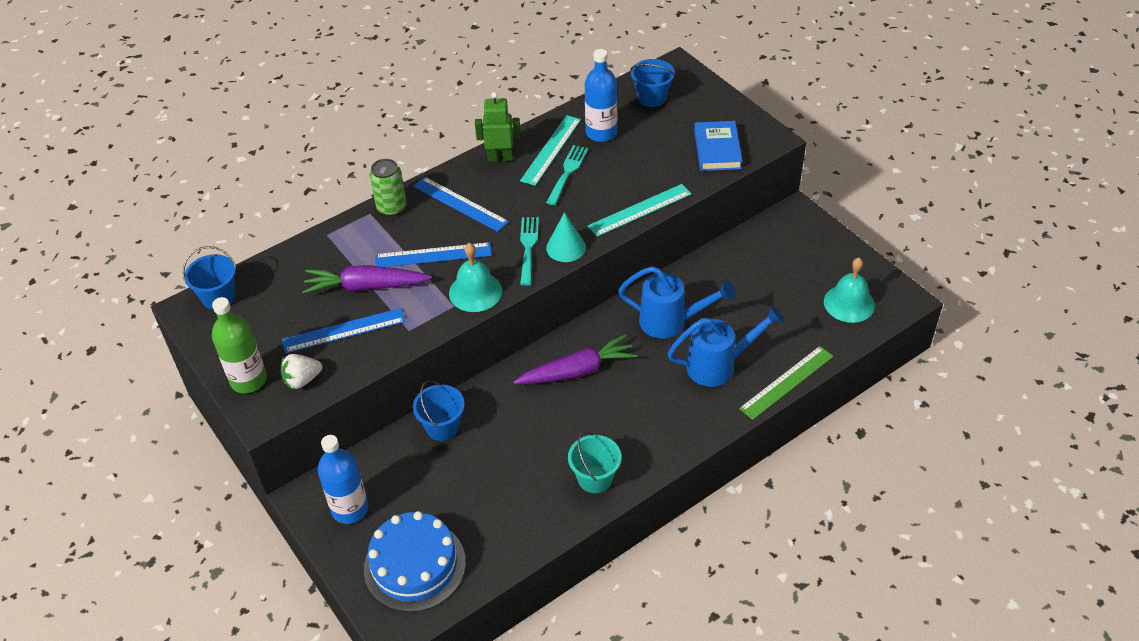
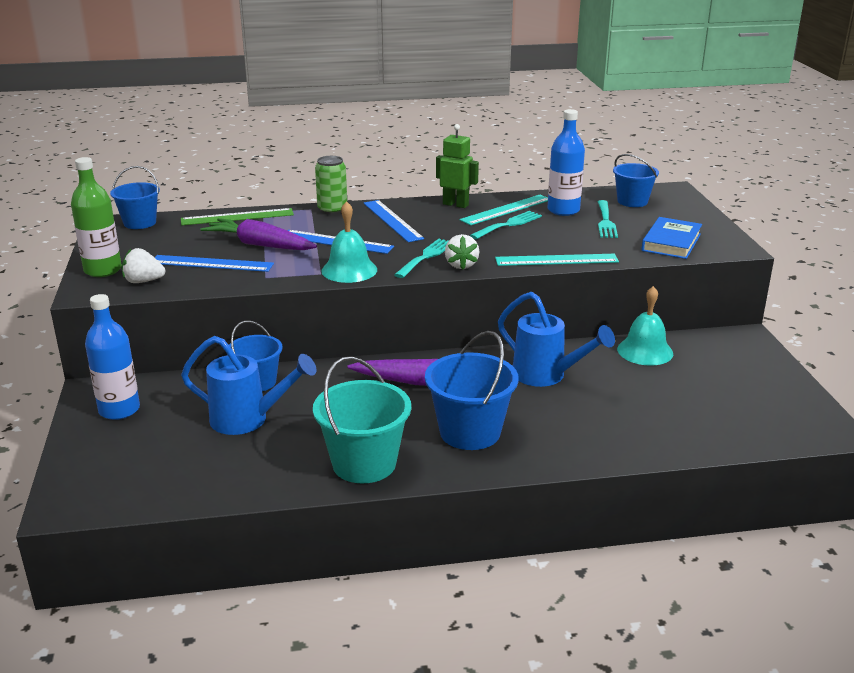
camera: 25 degrees right, 20 degrees down
blue cake [364,511,466,612] -> none
turquoise cone [546,212,586,262] -> white strawberry [445,234,479,270]
turquoise bucket [568,431,621,493] -> turquoise bucket [313,356,411,483], size x1.54
blue watering can [667,305,784,387] -> blue watering can moved to [181,336,316,435]
green ruler [739,346,833,420] -> green ruler moved to [181,208,294,225]
turquoise bell [824,258,875,323] -> turquoise bell moved to [617,286,673,366]
none -> blue bucket [425,331,519,450]
none -> turquoise fork [597,200,618,238]

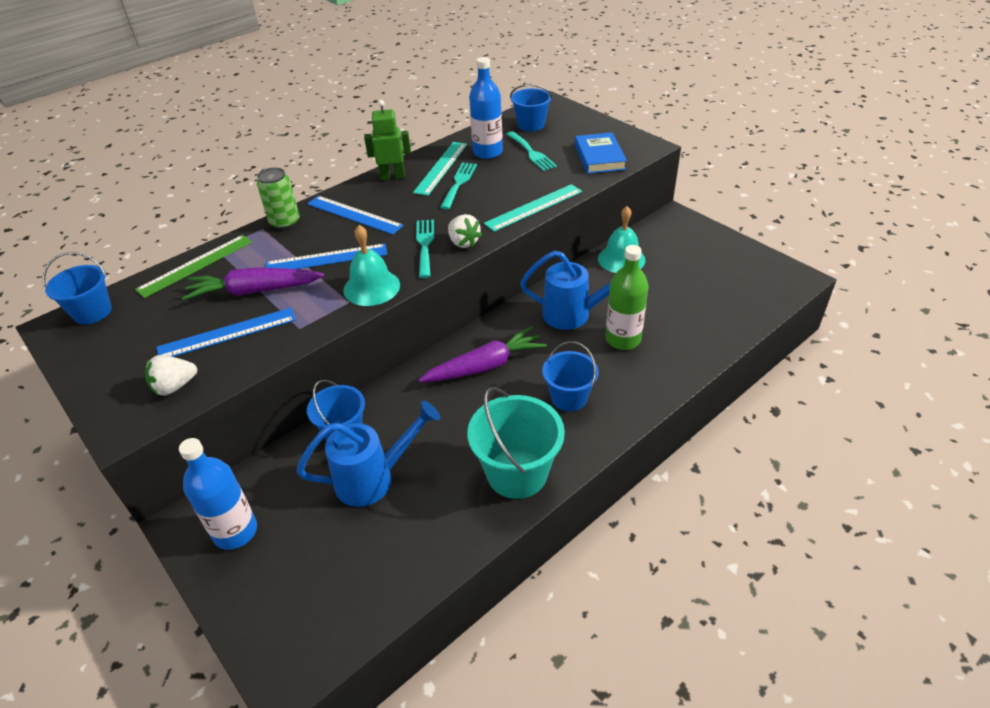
camera: 30 degrees left, 15 degrees up
green bottle [71,157,122,277] -> green bottle moved to [605,245,648,350]
blue bucket [425,331,519,450] -> blue bucket [542,341,598,412], size x0.65

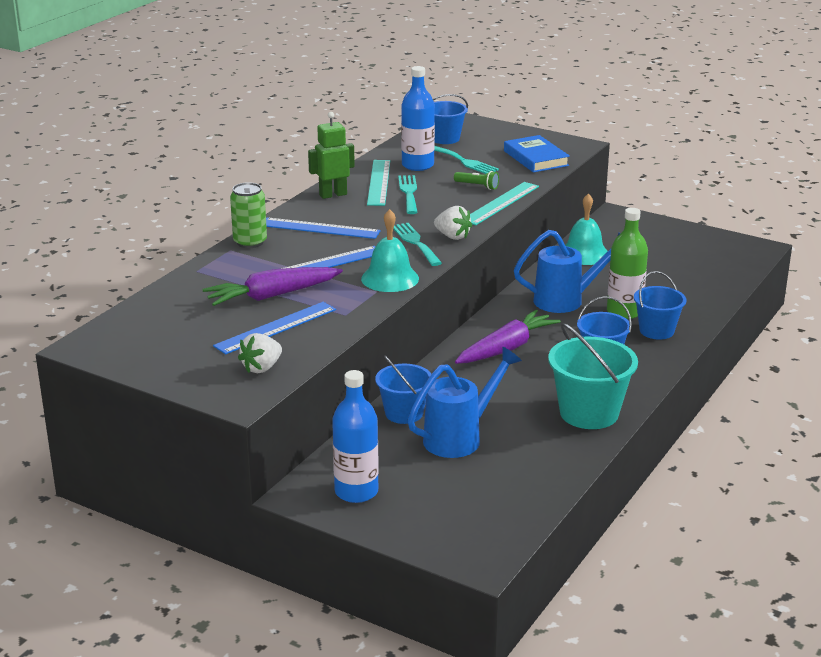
camera: 20 degrees left, 15 degrees down
blue bucket [43,252,112,324] -> blue bucket moved to [634,271,686,340]
green ruler [135,235,252,298] -> none
none -> green flashlight [454,171,499,190]

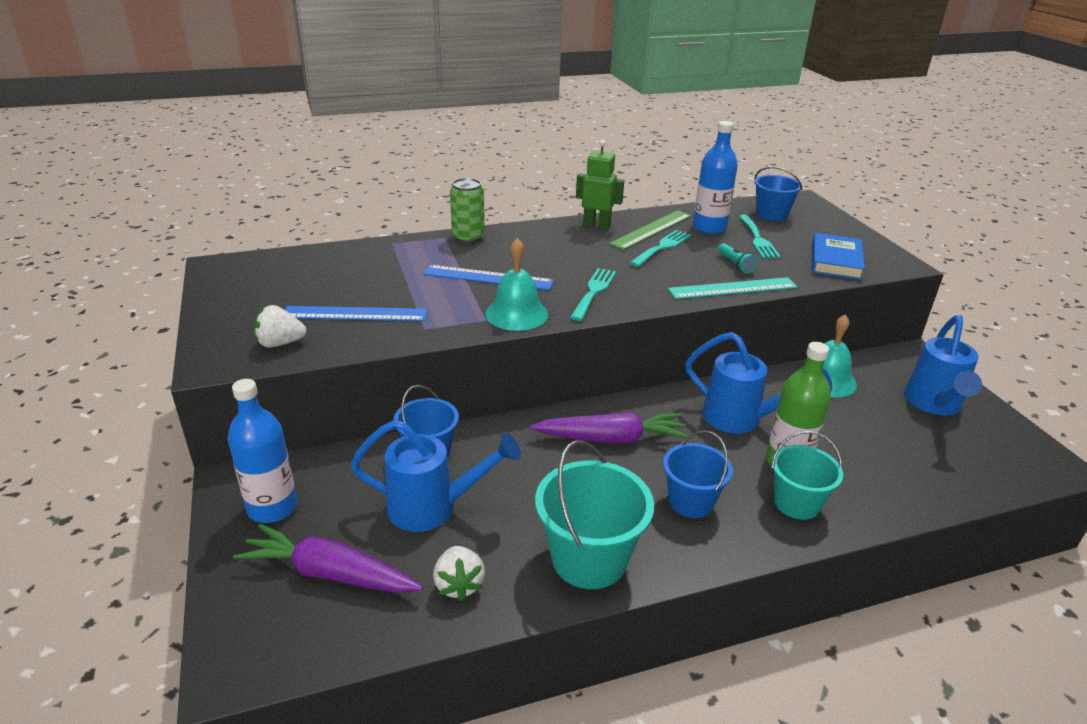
camera: 40 degrees right, 5 degrees up
purple carrot [202,267,343,306] -> purple carrot moved to [233,524,423,593]
blue ruler [266,218,381,239] -> none
turquoise ruler [367,160,390,206] -> green ruler [609,210,691,250]
white strawberry [434,206,472,240] -> white strawberry moved to [433,546,485,601]
green flashlight [454,171,499,190] -> turquoise flashlight [718,243,758,274]
blue bucket [634,271,686,340] -> turquoise bucket [771,431,843,520]
none -> blue watering can [904,315,982,415]

